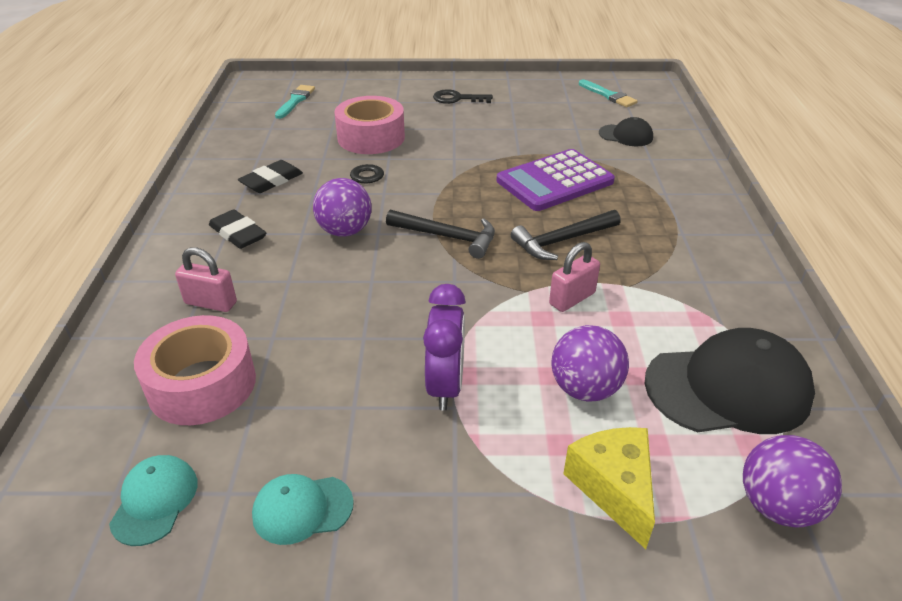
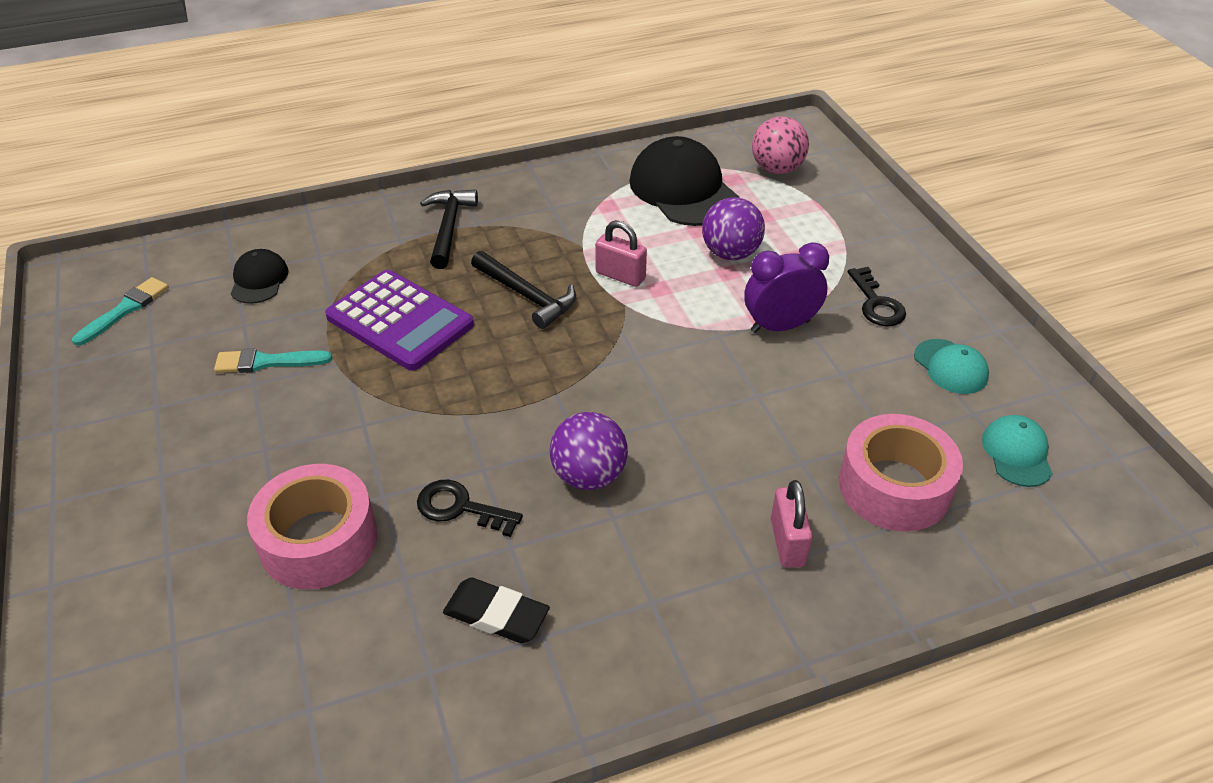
camera: 110 degrees left, 5 degrees up
turquoise cap [109,455,197,546] -> turquoise cap turned 105 degrees clockwise [982,415,1053,487]
black eraser [209,209,266,249] -> none
turquoise brush [275,85,315,119] -> turquoise brush moved to [214,348,332,373]
black hammer [386,210,495,259] -> black hammer moved to [420,189,478,269]
black key [433,89,493,104] -> black key moved to [848,267,906,326]
yellow cheese [563,427,655,549] -> none
purple ball [743,435,842,527] -> pink ball [752,116,809,174]

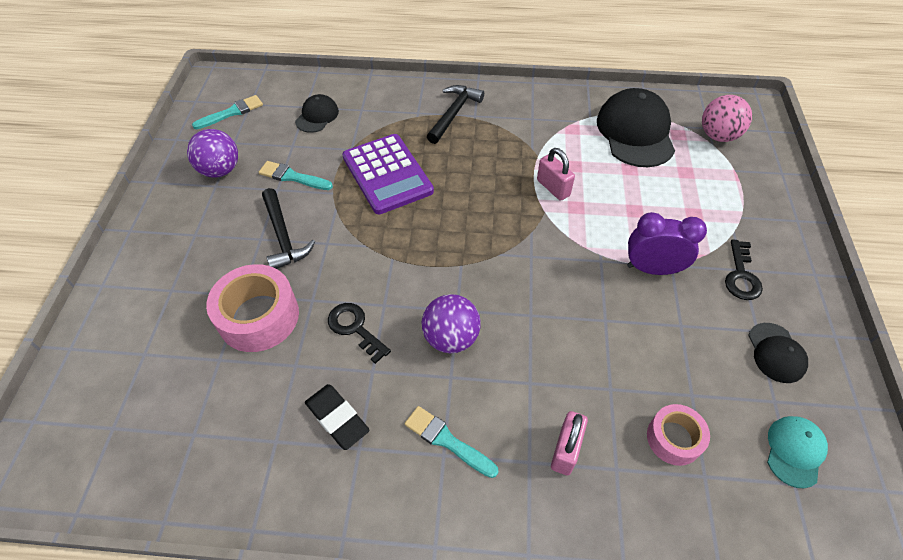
camera: 25 degrees right, 10 degrees up
black hammer [471,251,576,329] -> black hammer moved to [262,188,315,269]
purple ball [702,197,765,260] -> purple ball moved to [187,129,238,177]
pink tape [839,414,963,532] -> pink tape [647,404,710,466], size x0.59
turquoise cap [914,339,989,394] -> black cap [748,323,808,383]
none -> turquoise brush [404,406,499,478]

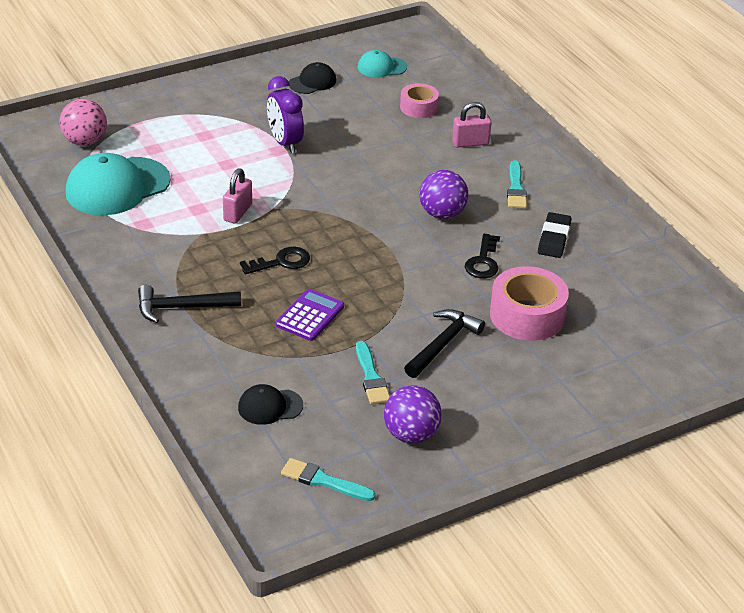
camera: 125 degrees left, 15 degrees down
purple calculator [342,134,434,214] -> purple calculator [276,289,344,341], size x0.62
black cap [597,88,675,167] -> turquoise cap [65,153,171,215]
black key [725,239,763,300] -> black key moved to [240,247,310,274]

